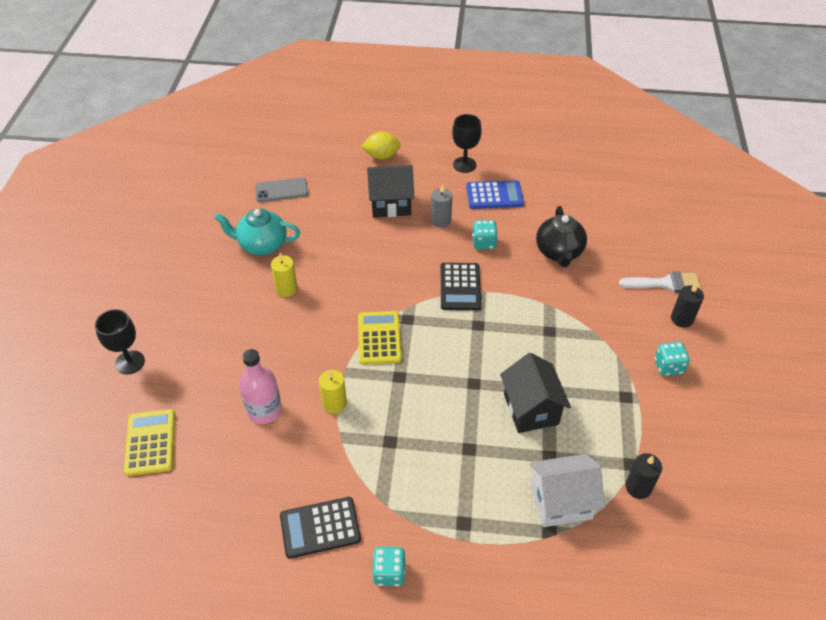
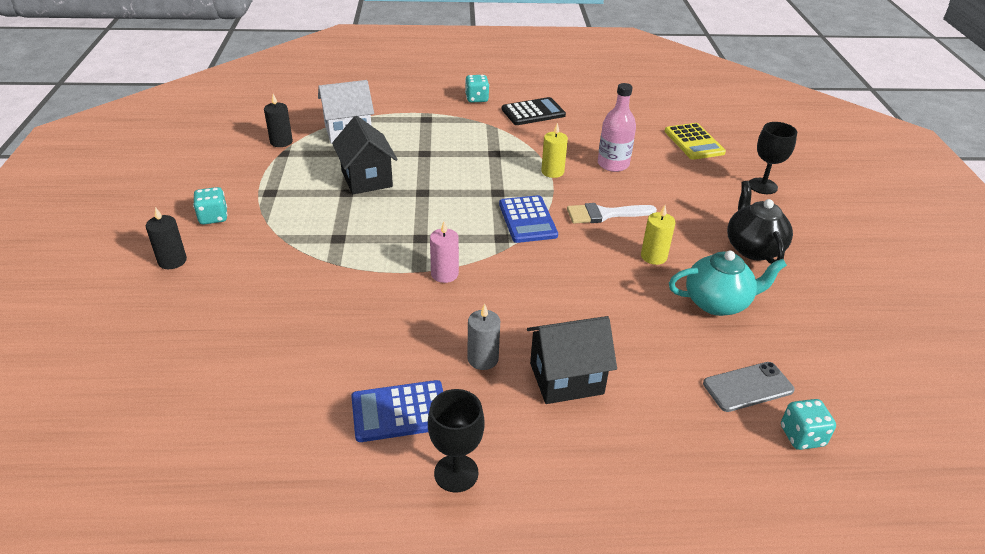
camera: 170 degrees right, 10 degrees down
yellow calculator [358,311,402,365] -> blue calculator [499,195,558,243]
yellow lemon [361,132,401,159] -> none
black calculator [441,263,481,310] -> pink candle [430,221,459,283]
turquoise dice [472,220,498,250] -> turquoise dice moved to [781,399,836,450]
black teapot [536,206,587,267] -> black teapot moved to [727,181,793,264]
white brush [619,272,701,292] -> white brush moved to [567,203,657,224]

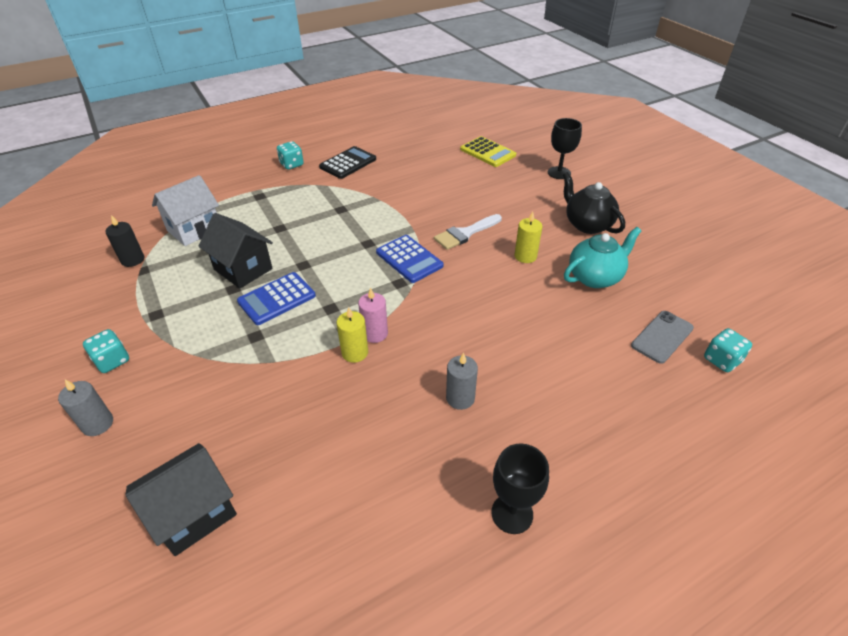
camera: 25 degrees left, 5 degrees up
black candle [146,207,187,269] -> grey candle [58,379,113,436]
blue calculator [351,380,443,442] -> blue calculator moved to [237,272,316,325]
black house [527,316,617,404] -> black house moved to [126,443,237,556]
yellow candle [541,123,568,178] -> yellow candle moved to [337,307,368,363]
pink bottle [598,83,636,172] -> none

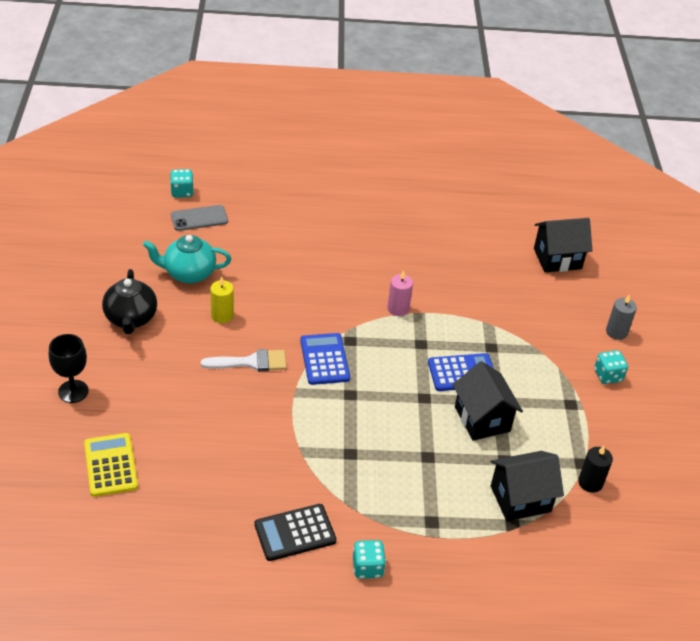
camera: 155 degrees left, 0 degrees up
white house [152,175,219,246] -> black house [491,451,564,521]
yellow candle [337,307,368,363] -> none
grey candle [446,352,478,410] -> none
black goblet [491,443,549,534] -> none

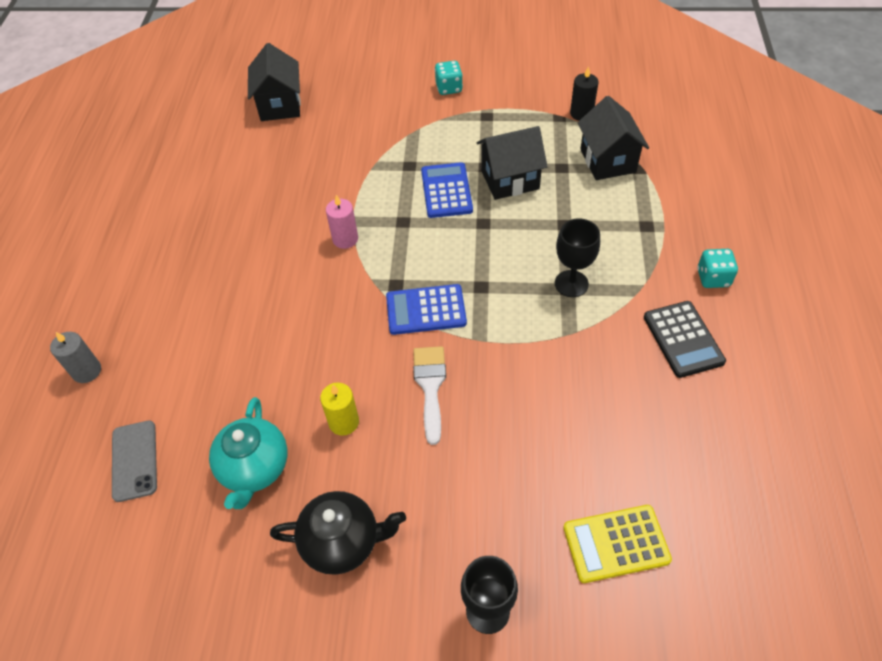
camera: 80 degrees left, 10 degrees up
turquoise dice [170,169,194,198] -> none
grey candle [606,294,637,340] -> grey candle moved to [50,332,101,383]
none -> black goblet [555,218,600,297]

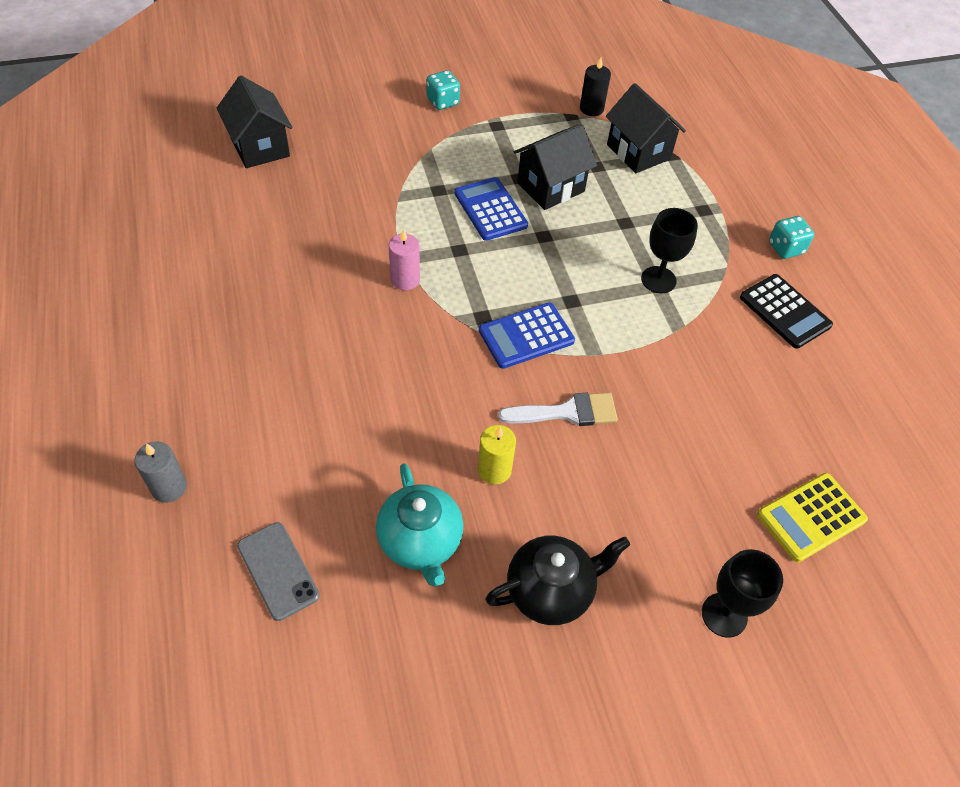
camera: 25 degrees left, 0 degrees up
white brush [413,346,446,445] -> white brush turned 105 degrees clockwise [498,393,618,426]

